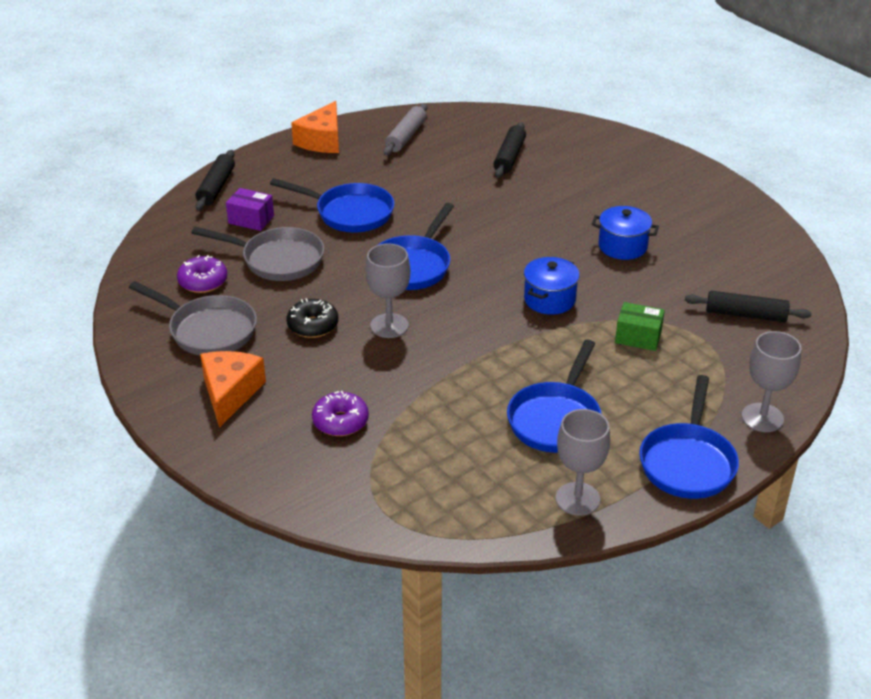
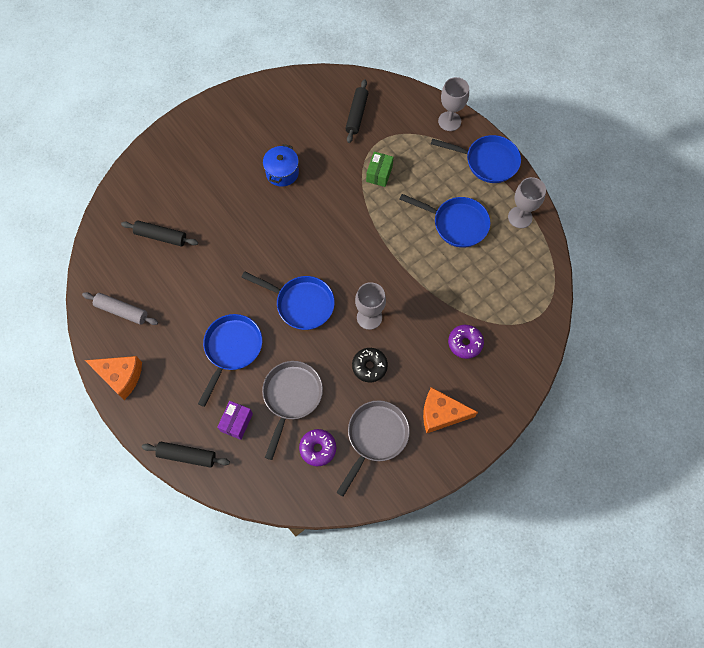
camera: 90 degrees left, 30 degrees up
blue pot [524,257,580,315] -> none

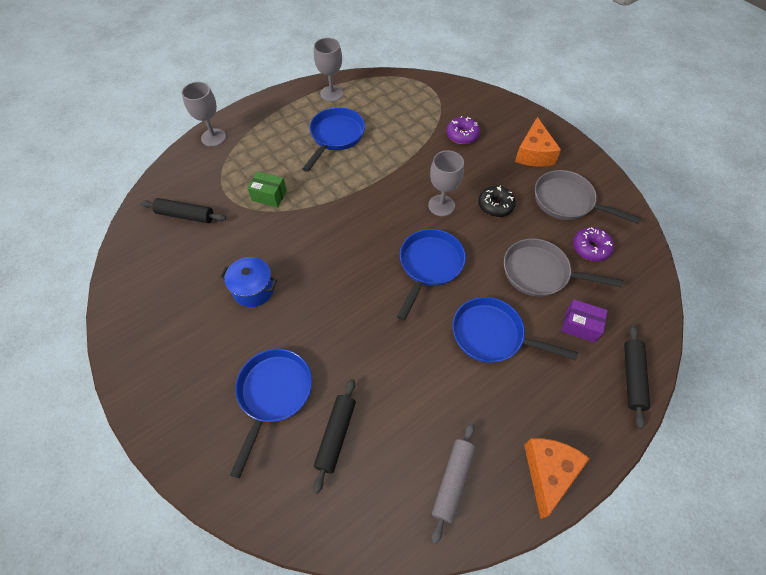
camera: 90 degrees left, 10 degrees down
blue pan [431,135,521,183] -> blue pan moved to [230,349,312,478]

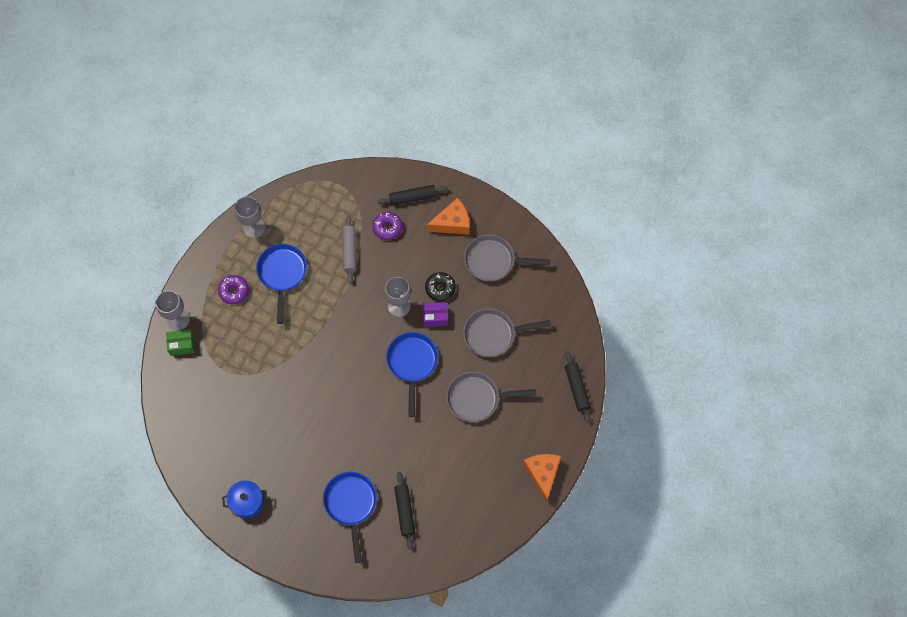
camera: 25 degrees left, 10 degrees up
black rolling pin [141,198,226,223] -> black rolling pin moved to [377,185,448,206]
blue pot [220,257,278,307] -> blue pot moved to [222,480,267,518]
green box [247,171,287,207] -> green box moved to [166,329,195,356]
grey rolling pin [432,423,475,544] -> grey rolling pin moved to [342,215,356,283]
blue pan [452,297,578,363] -> grey pan [446,372,536,422]
orange cheese [515,117,561,167] -> orange cheese turned 90 degrees counterclockwise [427,198,469,235]
purple box [561,299,608,343] -> purple box moved to [422,302,448,327]
purple donut [573,227,614,261] -> purple donut moved to [218,275,249,304]

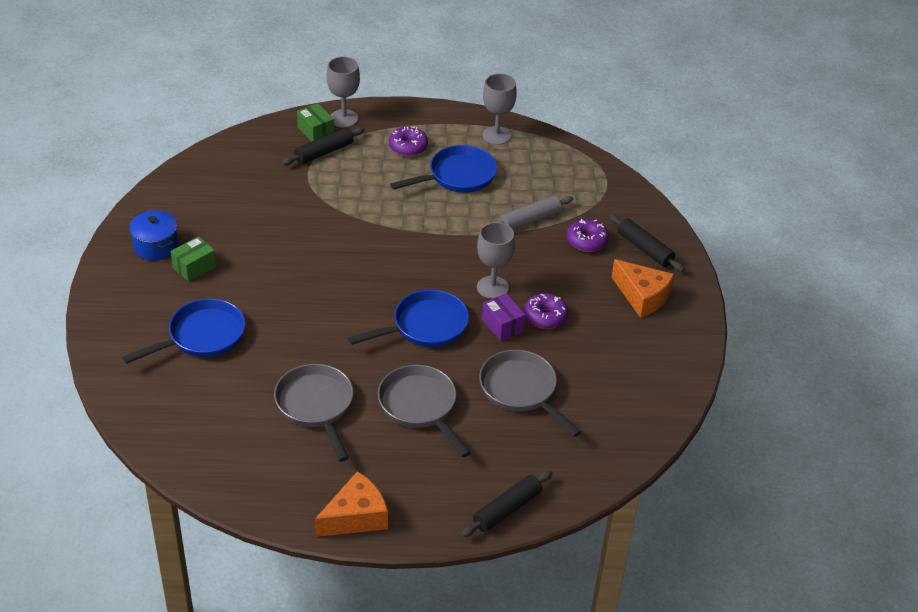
camera: 60 degrees right, 25 degrees down
black rolling pin [394,472,415,550] -> black rolling pin moved to [282,127,365,165]
black donut [425,272,456,301] -> purple donut [524,293,568,329]
grey pan [464,234,550,282] -> grey pan moved to [274,364,353,462]
none -> green box [170,236,216,282]

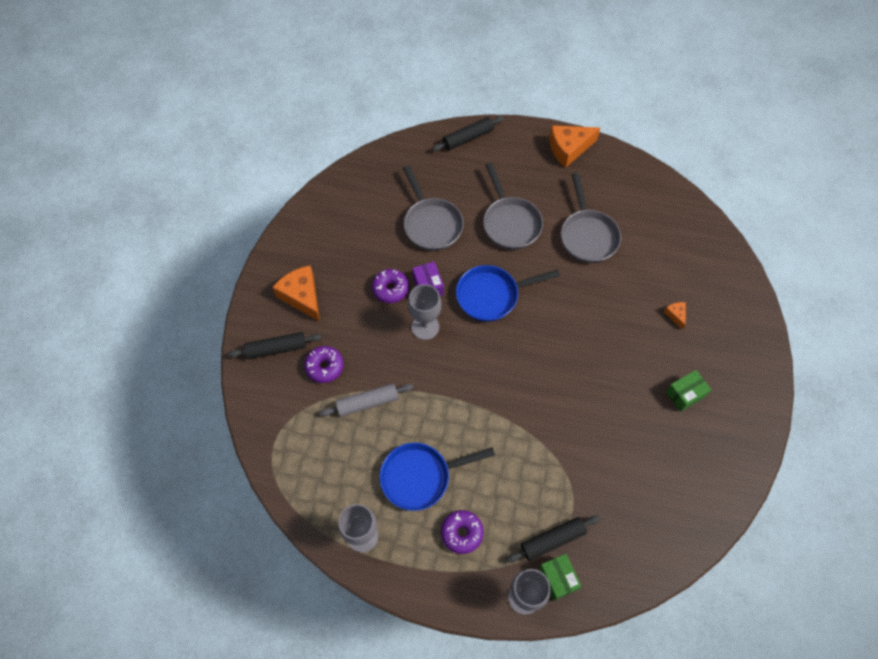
camera: 165 degrees left, 20 degrees up
blue pan [122,299,245,364] -> orange cheese [664,302,686,330]
blue pot [129,210,178,261] -> none
black rolling pin [609,214,684,272] -> black rolling pin turned 75 degrees counterclockwise [228,332,322,359]

